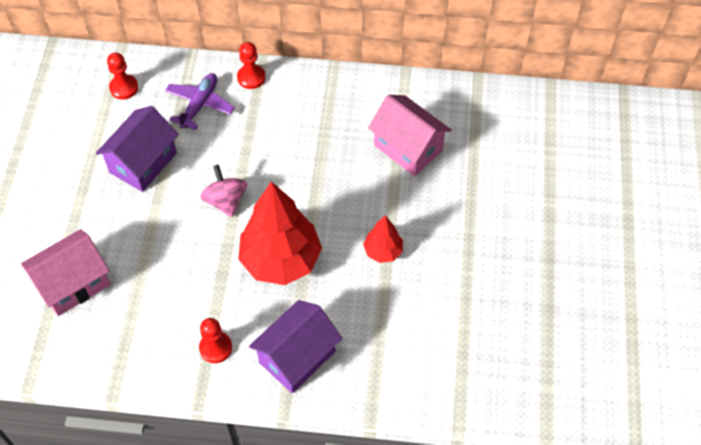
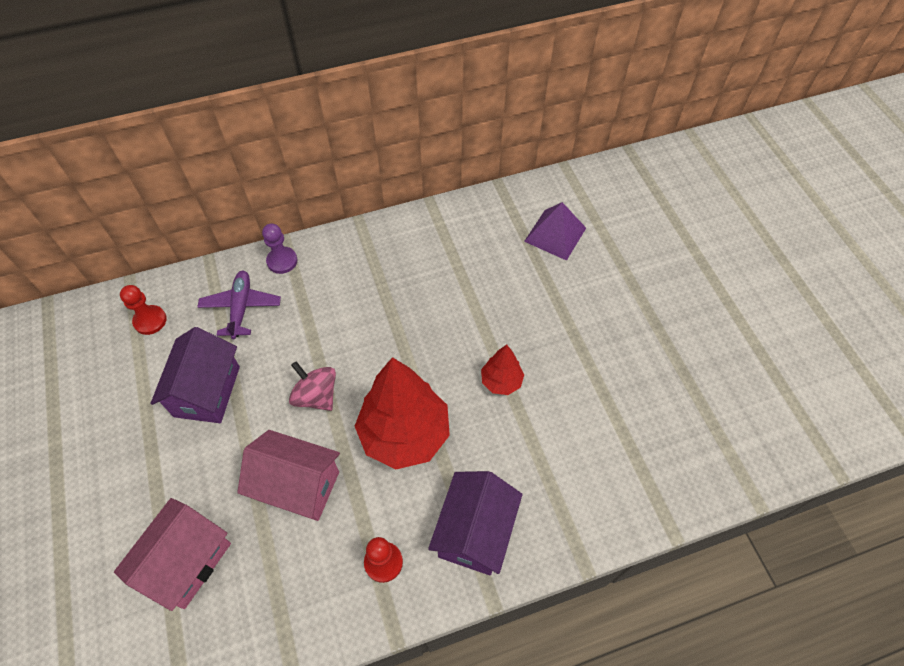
camera: 25 degrees left, 0 degrees up
red pawn [237,42,265,89] -> purple pawn [262,224,297,274]
pink house [368,95,451,176] -> pink house moved to [237,430,340,521]
none -> purple pyramid [524,202,586,261]

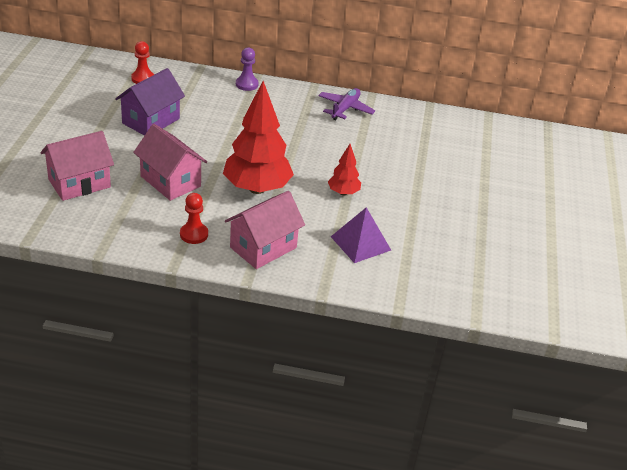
camera: 25 degrees right, 20 degrees down
purple plane [197,271,281,339] -> purple plane moved to [318,88,375,120]
pink spinning top [289,361,336,411] -> none
purple house [428,471,522,575] -> pink house [225,191,305,269]
purple pyramid [524,202,586,261] -> purple pyramid moved to [331,207,391,263]

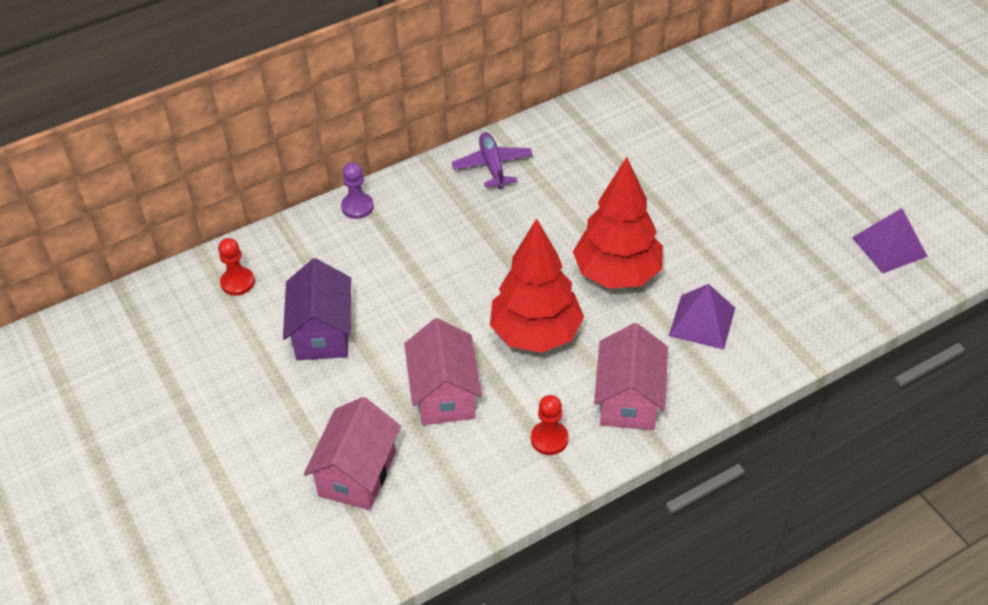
camera: 35 degrees left, 10 degrees up
pink house [133,124,207,201] -> pink house turned 75 degrees clockwise [404,318,482,425]
red tree [328,144,361,195] -> red tree [573,157,663,289], size x2.05
none -> purple pyramid [852,208,928,273]

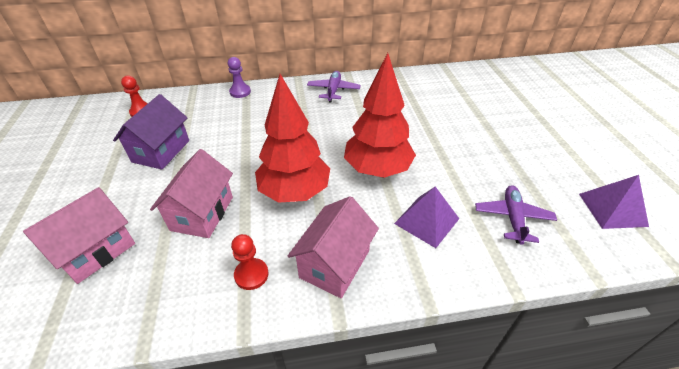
camera: 20 degrees right, 5 degrees down
none -> purple plane [475,185,557,245]

